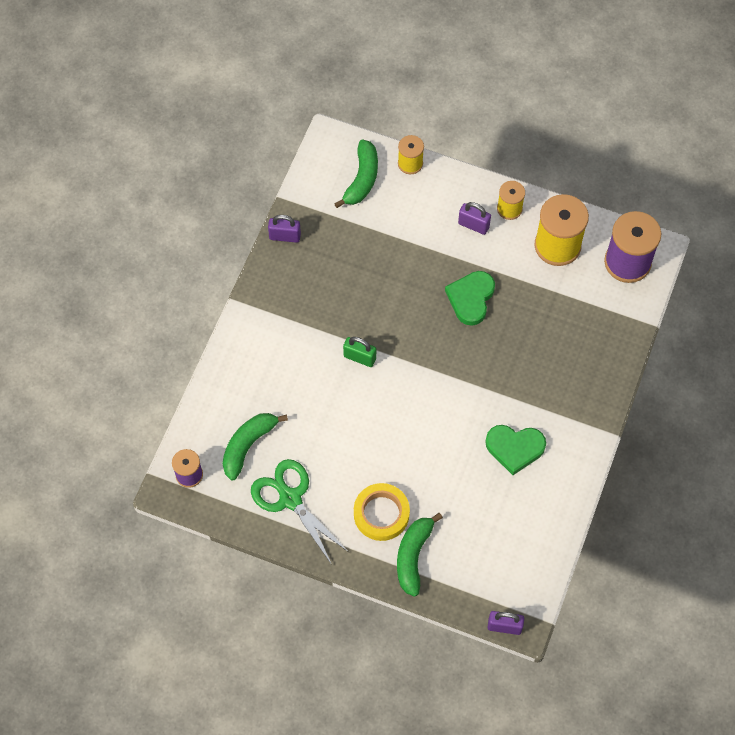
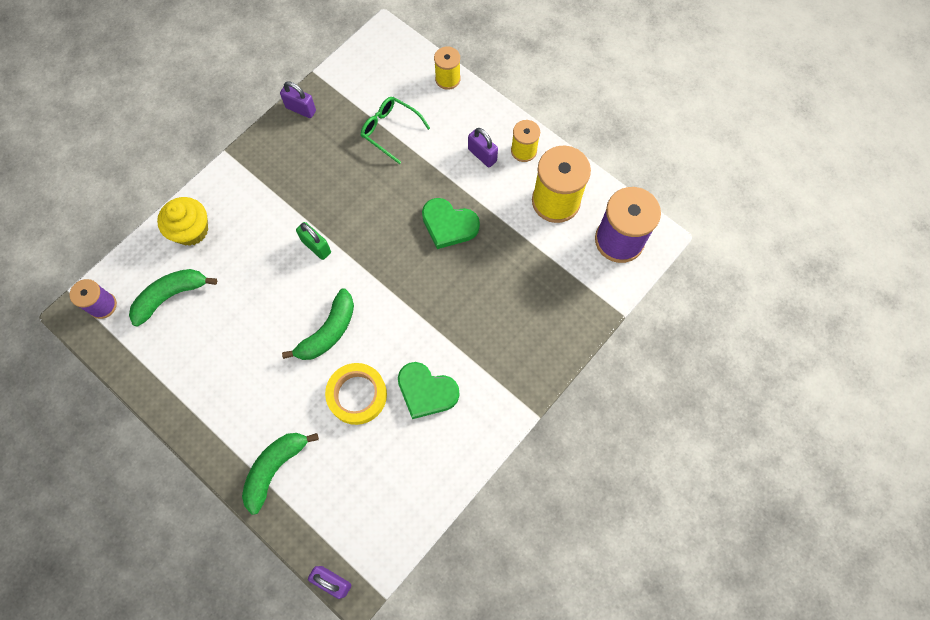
camera: 20 degrees right, 5 degrees up
green scissors [251,459,350,565] -> none
green banana [334,139,378,208] -> green banana moved to [282,288,354,360]
yellow tape [354,483,410,541] -> yellow tape moved to [325,363,387,425]
green heart [445,271,495,326] -> green heart turned 105 degrees counterclockwise [422,198,480,249]
none -> yellow cupcake [157,197,208,246]
none -> green glasses [361,97,430,164]

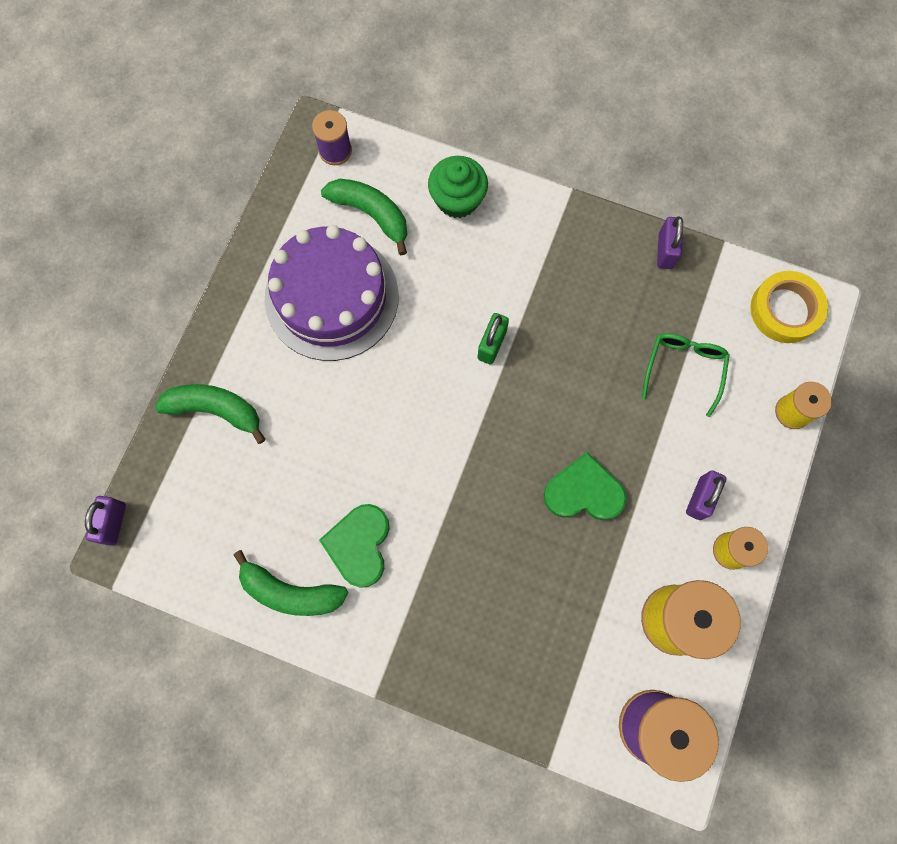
camera: 70 degrees right, 5 degrees up
yellow cupcake [157,197,208,246] -> green cupcake [428,156,488,218]
green banana [282,288,354,360] -> green banana moved to [234,550,348,616]
yellow tape [325,363,387,425] -> yellow tape moved to [750,271,828,343]
green heart [422,198,480,249] -> green heart turned 90 degrees clockwise [543,452,627,521]
none -> purple cake [265,225,399,361]

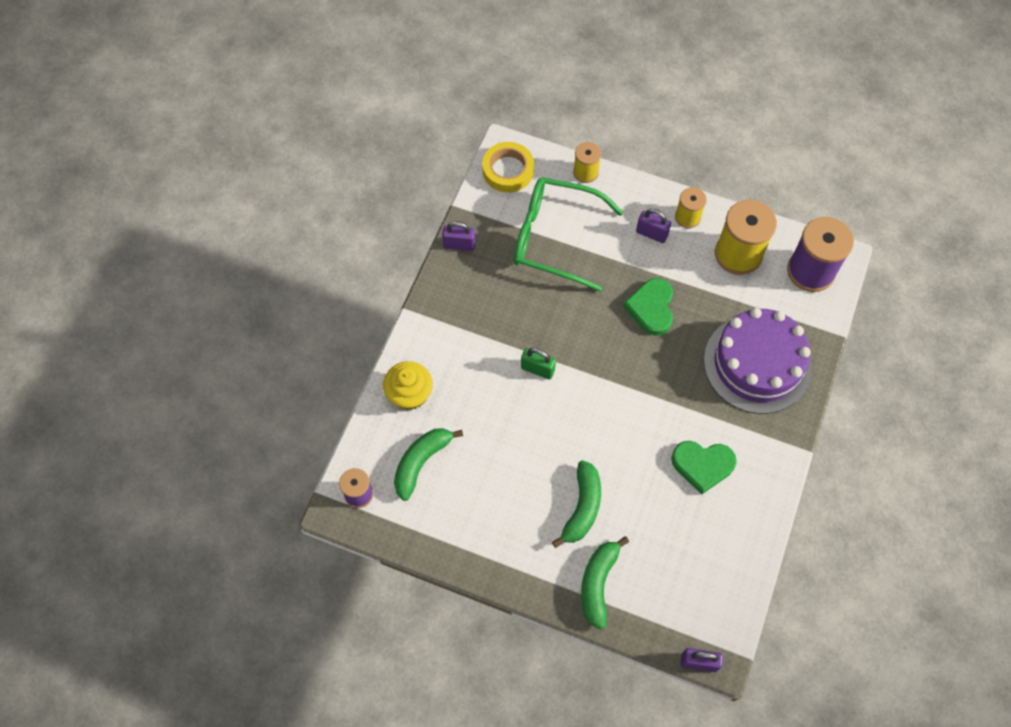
camera: 90 degrees left, 10 degrees down
green banana [234,550,348,616] -> green banana moved to [552,460,601,548]
purple cake [265,225,399,361] -> purple cake moved to [704,308,812,414]
green cupcake [428,156,488,218] -> yellow cupcake [383,361,433,410]
green glasses [642,333,730,417] -> green glasses [514,177,623,292], size x1.84

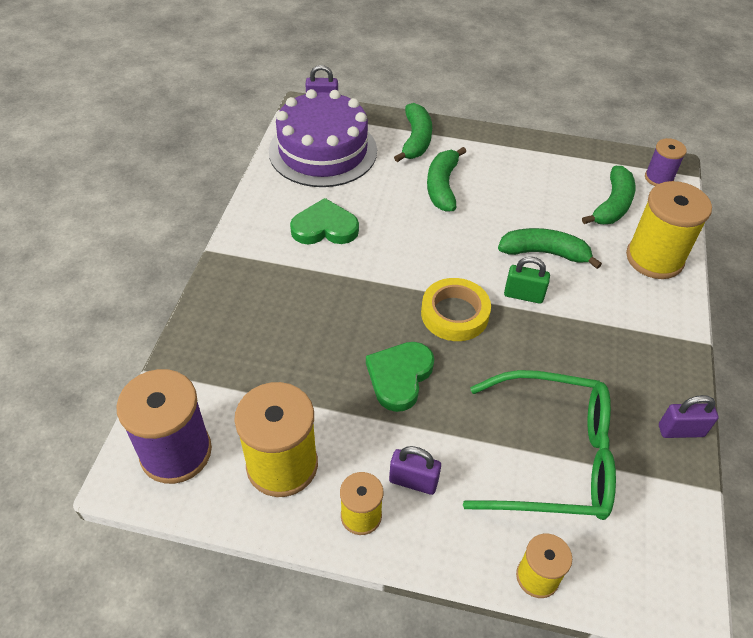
camera: 170 degrees right, 15 degrees down
yellow cupcake [383,361,433,410] -> yellow spool [626,181,712,279]
yellow tape [482,142,534,193] -> yellow tape moved to [421,278,491,341]
green heart [623,278,673,336] -> green heart turned 150 degrees counterclockwise [366,342,434,412]
purple cake [704,308,812,414] -> purple cake moved to [269,89,377,187]
none -> green banana [498,228,602,269]

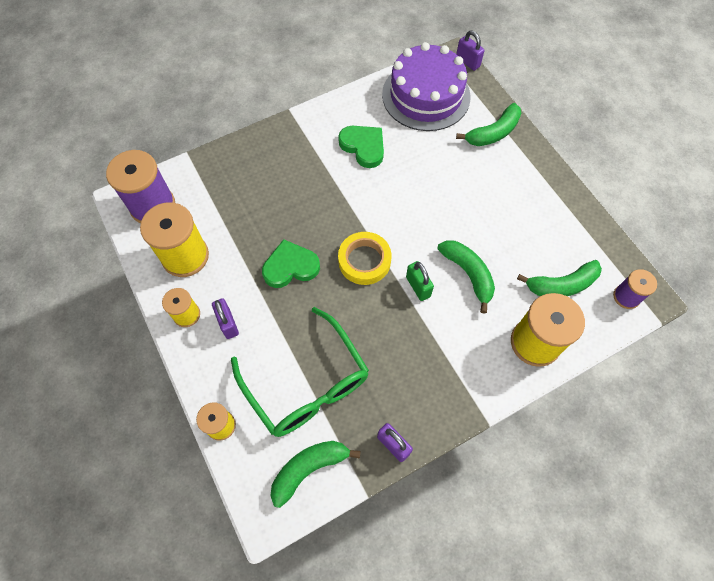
camera: 50 degrees right, 15 degrees up
green banana [427,147,466,212] -> green banana moved to [271,441,361,508]

